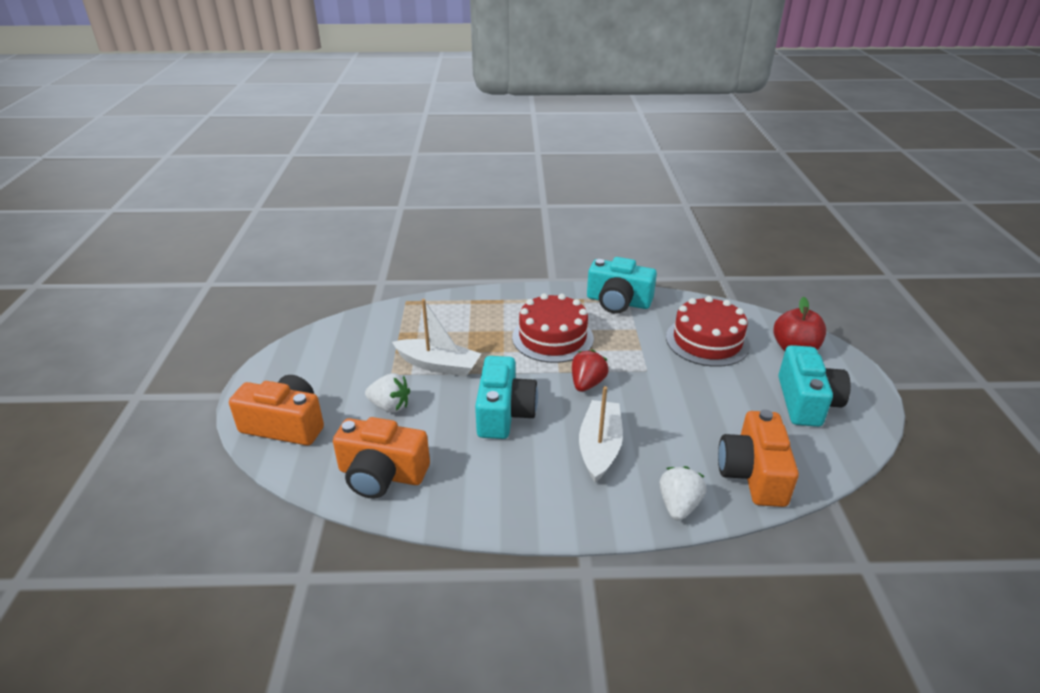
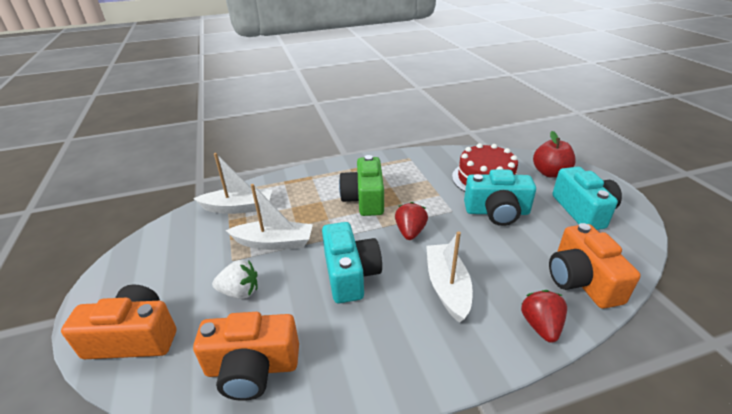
camera: 15 degrees left, 0 degrees up
red cake [512,293,594,363] -> green camera [339,155,384,216]
turquoise camera [587,257,657,314] -> turquoise camera moved to [464,169,536,226]
white strawberry [660,466,706,520] -> red strawberry [521,290,567,343]
none -> white boat [193,153,272,214]

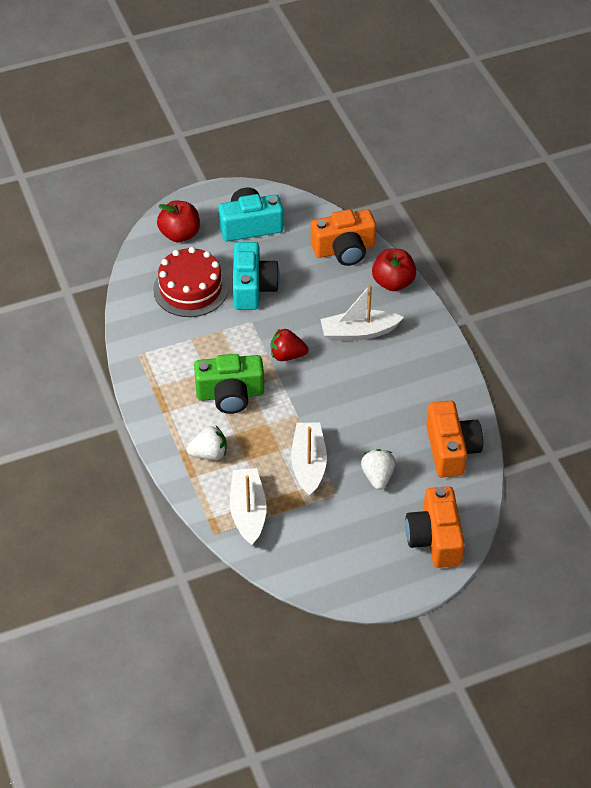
camera: 95 degrees left, 15 degrees up
turquoise camera [322,222,382,303] -> none
red strawberry [521,290,567,343] -> red apple [372,248,416,291]
none -> white strawberry [187,426,227,460]

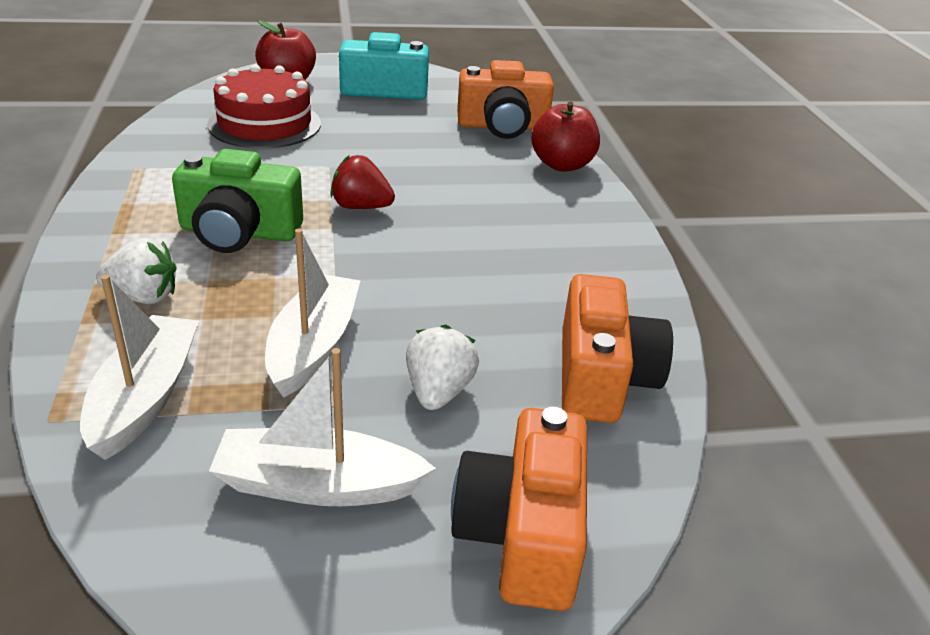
camera: 10 degrees right, 15 degrees down
turquoise camera [233,242,280,310] -> none
white boat [320,284,404,341] -> white boat moved to [209,348,436,506]

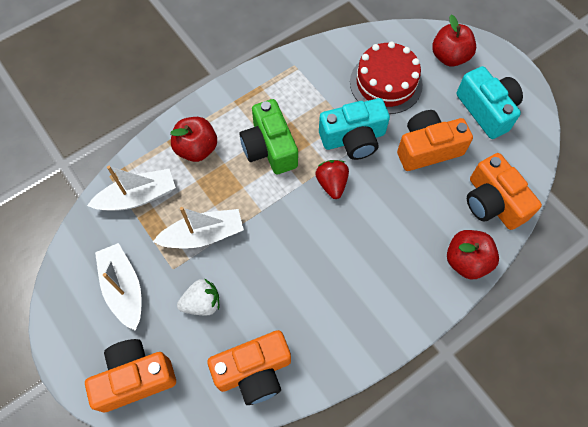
camera: 65 degrees right, 30 degrees up
white strawberry [96,238,176,304] -> red apple [170,117,217,162]
none -> turquoise camera [319,98,390,160]
none -> orange camera [397,110,473,171]

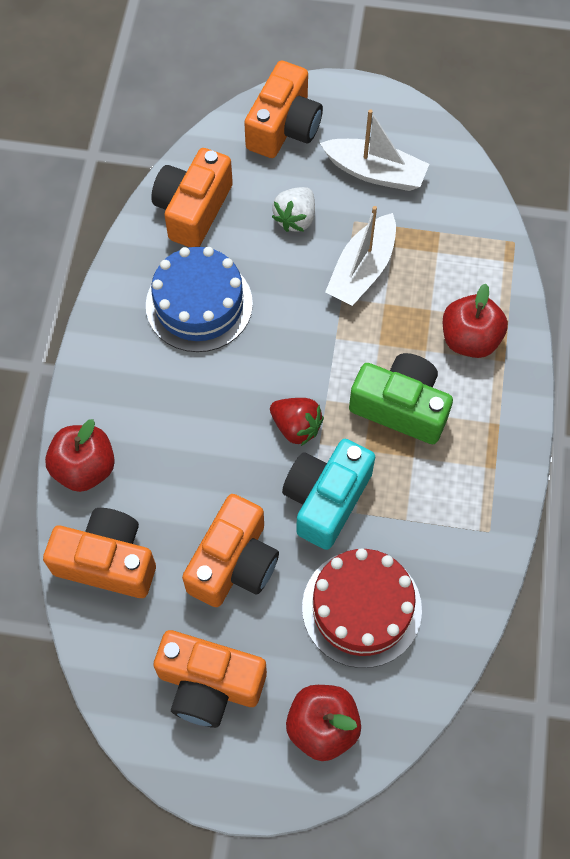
camera: 135 degrees right, 0 degrees up
white boat [87,166,176,211] -> none
turquoise camera [457,66,523,139] -> orange camera [154,630,267,728]
none -> blue cake [146,247,253,352]

